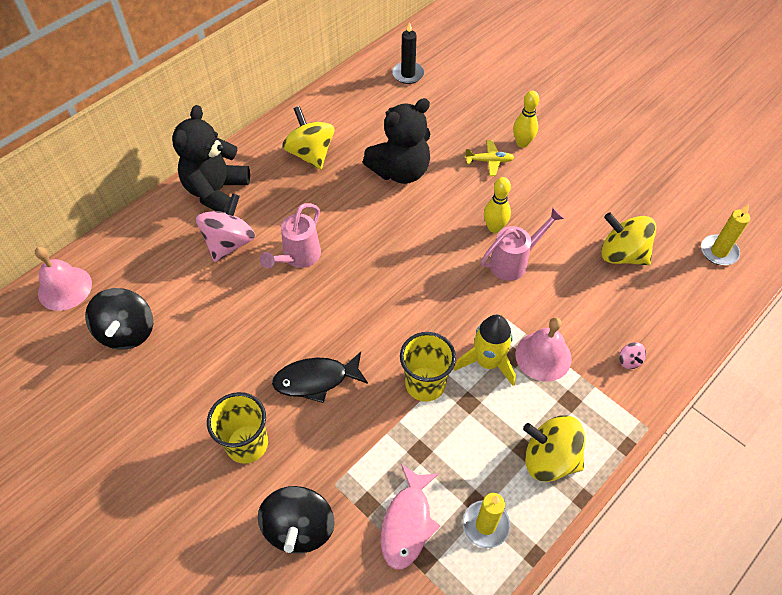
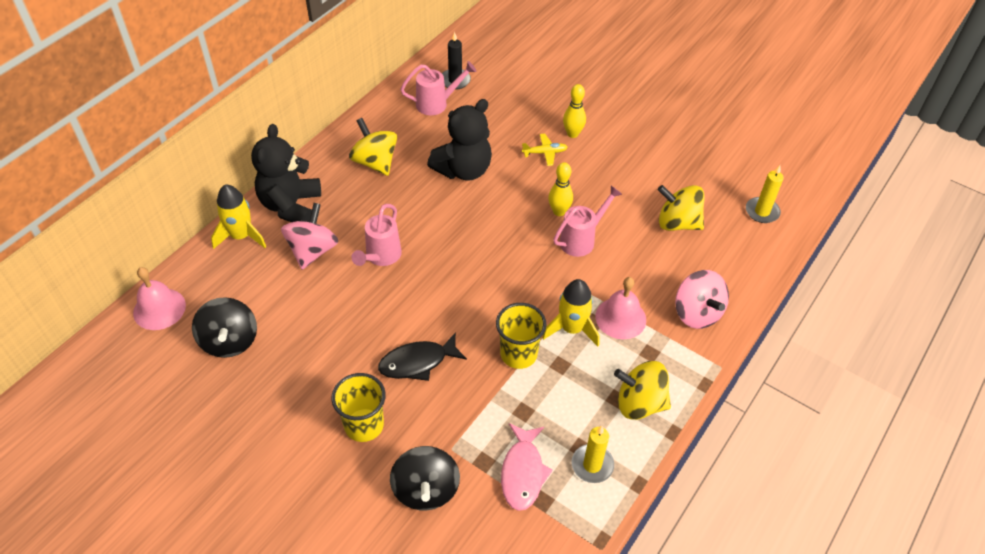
camera: 10 degrees left, 5 degrees down
pink spinning top [619,342,646,369] -> pink spinning top [675,270,729,329], size x2.29
none -> yellow rocket [211,184,266,249]
none -> pink watering can [400,61,476,115]

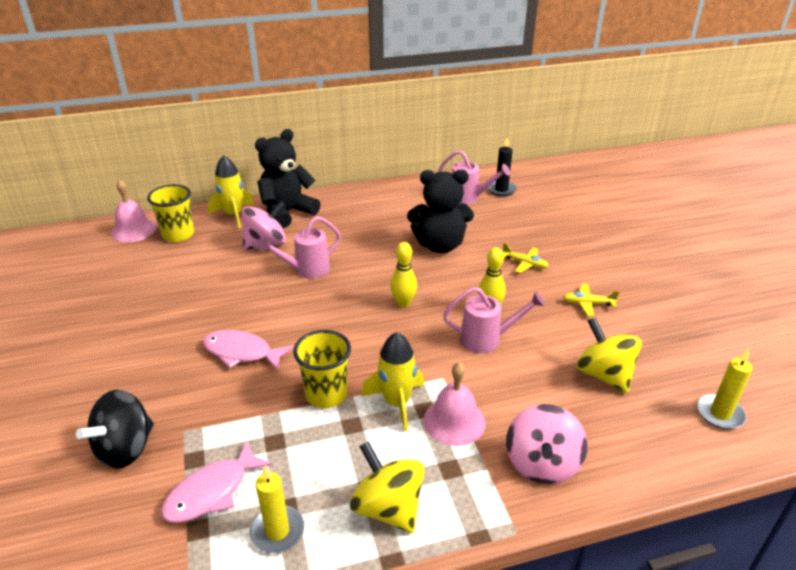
camera: 40 degrees right, 15 degrees down
black spinning top [192,297,257,358] -> none
yellow cup [331,373,386,442] -> yellow cup moved to [147,184,194,242]
yellow spinning top [349,118,397,176] -> none
black fish [378,332,467,381] -> pink fish [203,330,293,371]
yellow bowling pin [563,84,586,138] -> yellow bowling pin moved to [390,242,417,308]
none -> yellow plane [563,283,619,316]

